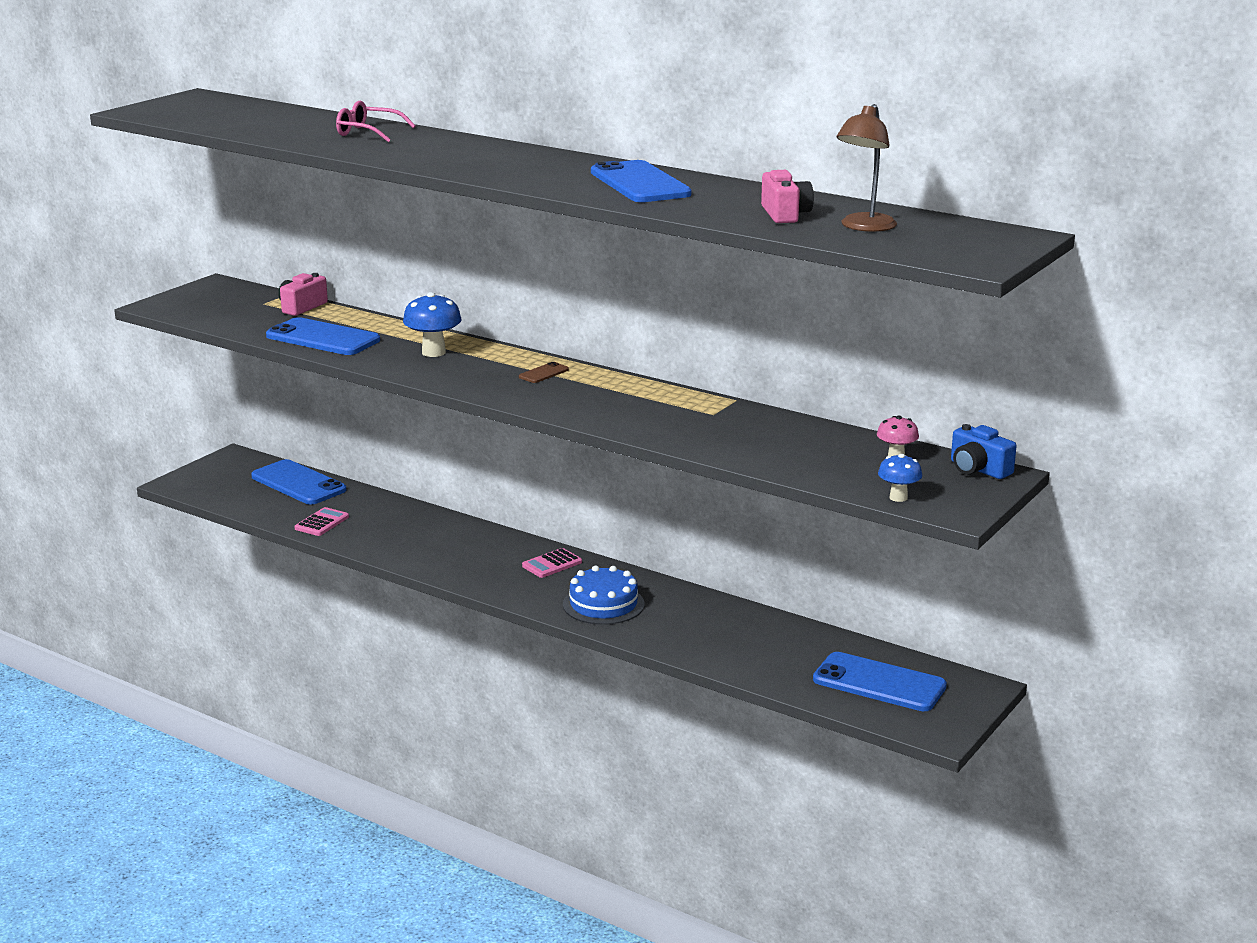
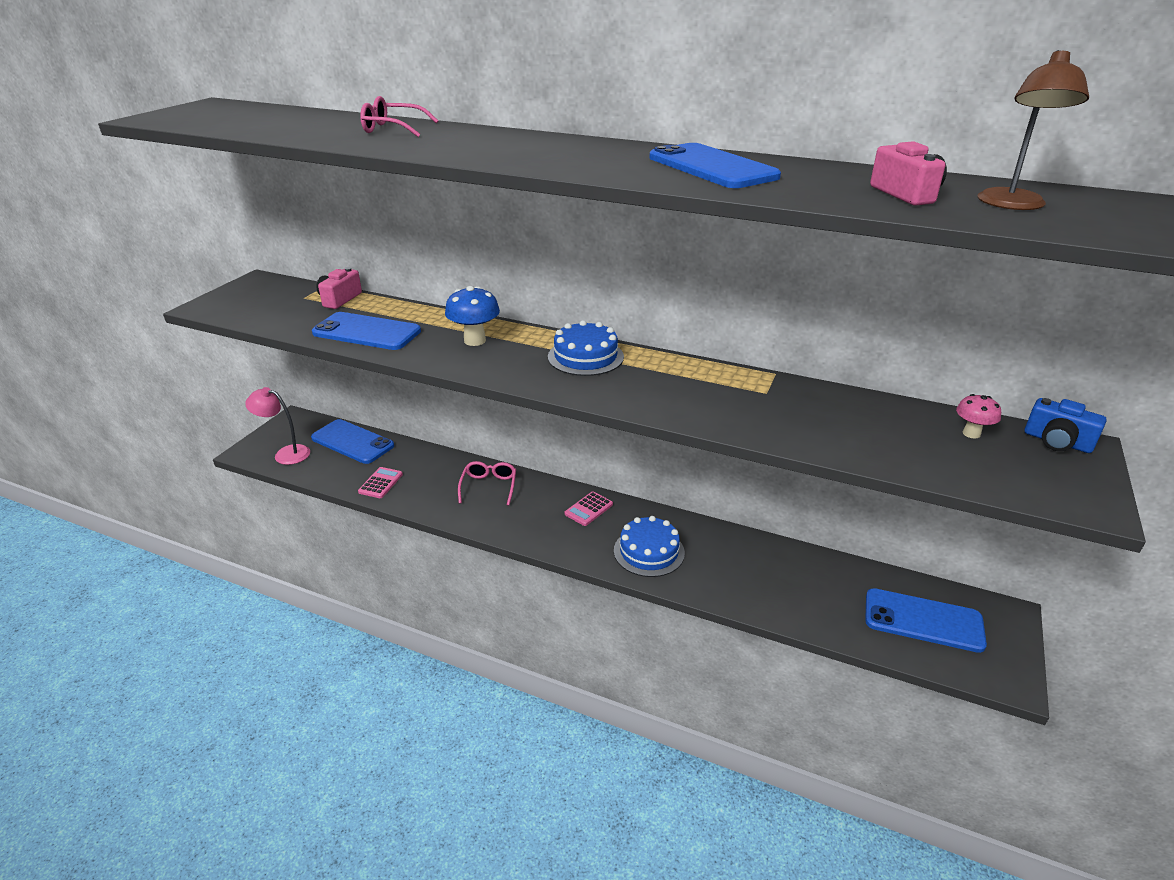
camera: 10 degrees left, 10 degrees up
brown phone [519,362,569,383] -> blue cake [548,320,624,376]
blue mushroom [878,454,922,502] -> none
none -> pink lamp [245,387,310,465]
none -> pink glasses [458,461,516,506]

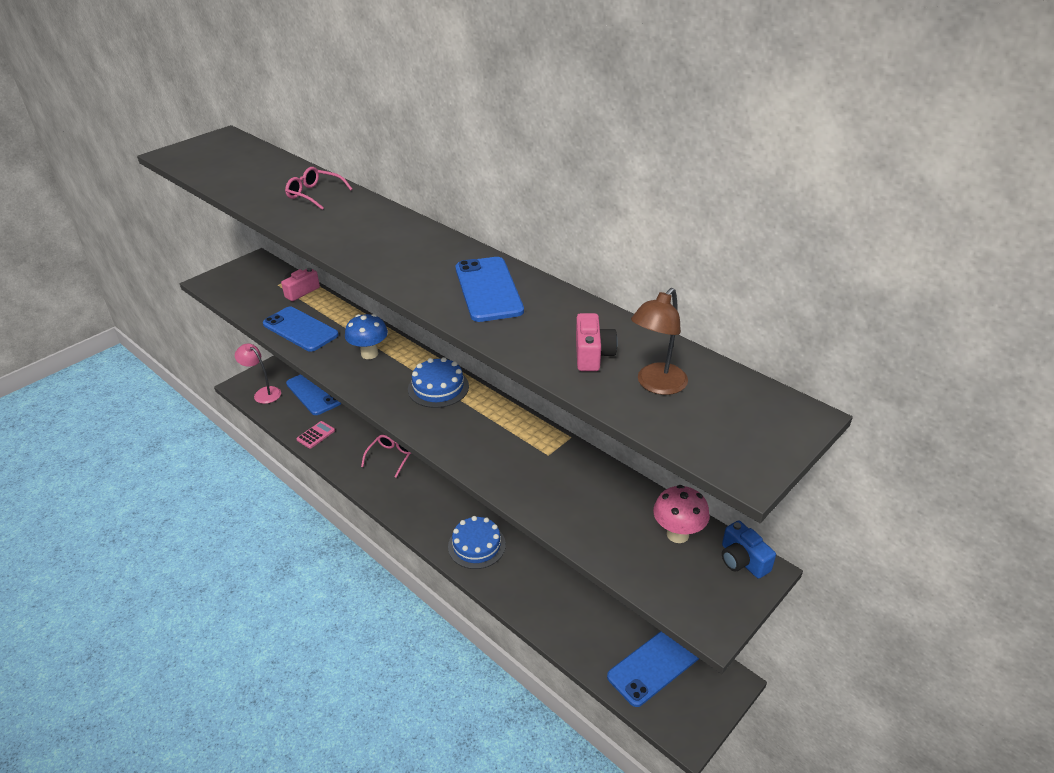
camera: 20 degrees right, 5 degrees up
pink calculator [565,491,613,526] -> none
blue phone [865,588,987,653] -> blue phone turned 75 degrees counterclockwise [607,631,699,707]
pink mushroom [956,394,1001,439] -> pink mushroom [653,485,710,543], size x1.60

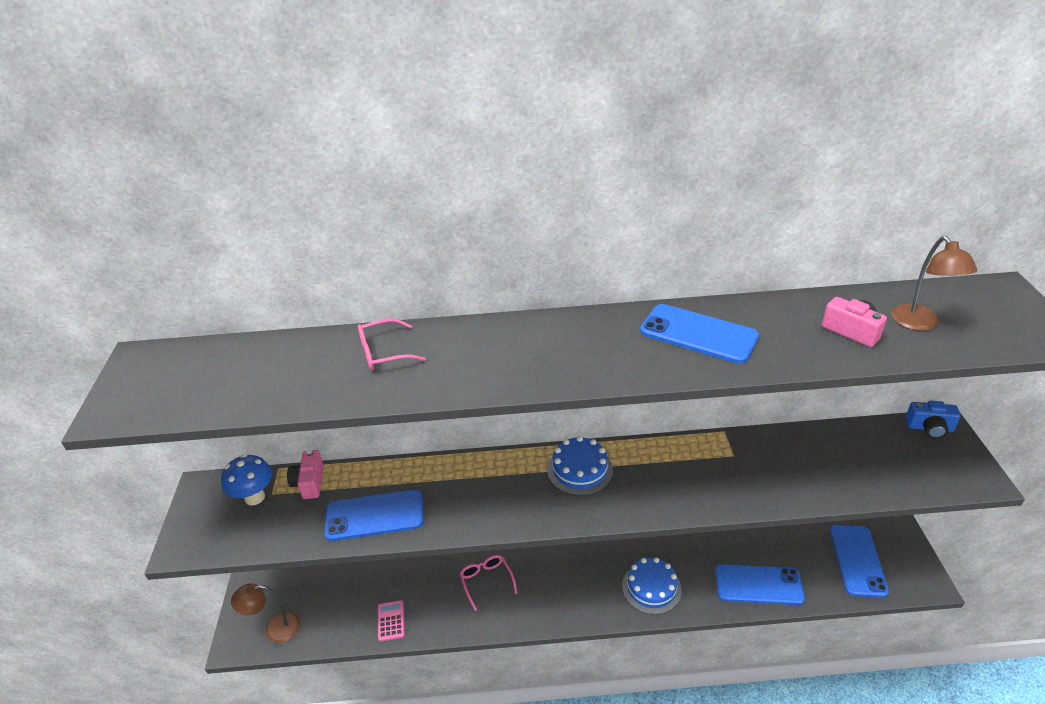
camera: 45 degrees left, 0 degrees up
pink lamp [235,344,281,404] -> brown lamp [231,584,300,643]
blue phone [286,374,342,415] -> blue phone moved to [715,564,805,605]
blue mushroom [345,314,388,359] -> blue mushroom moved to [221,454,272,505]
pink mushroom [653,485,710,543] -> none

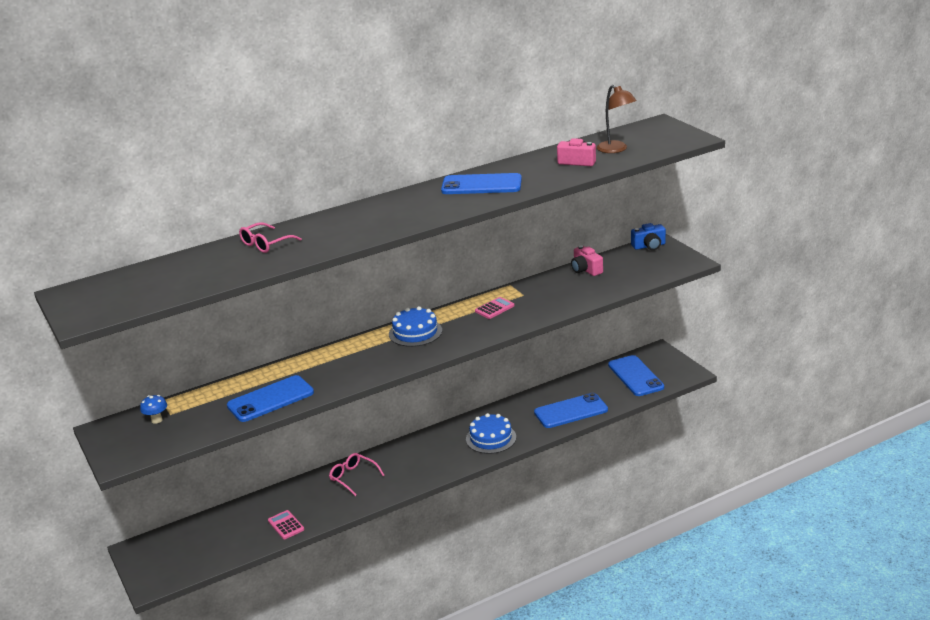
camera: 25 degrees left, 10 degrees down
blue mushroom [221,454,272,505] -> blue mushroom [140,395,167,424], size x0.62
brown lamp [231,584,300,643] -> none
pink camera [287,450,324,499] -> pink camera moved to [571,245,603,276]
none -> pink calculator [475,297,514,319]

